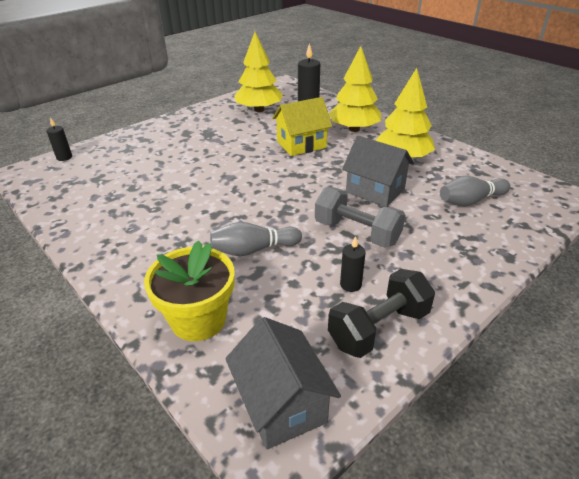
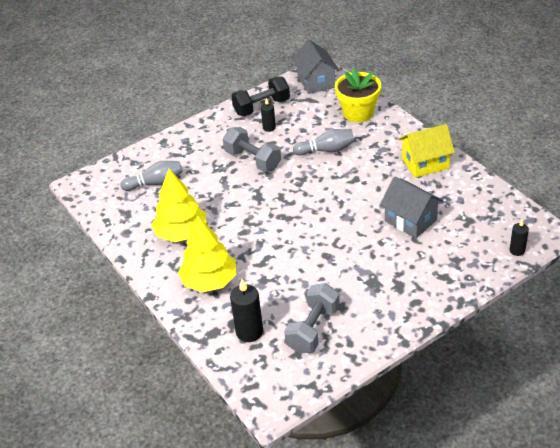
camera: 170 degrees left, 5 degrees up
yellow tree [234,32,283,112] -> grey dumbbell [284,283,340,354]
yellow house [272,97,332,156] -> yellow house moved to [399,124,455,178]
grey house [342,136,414,207] -> grey house moved to [380,177,443,238]

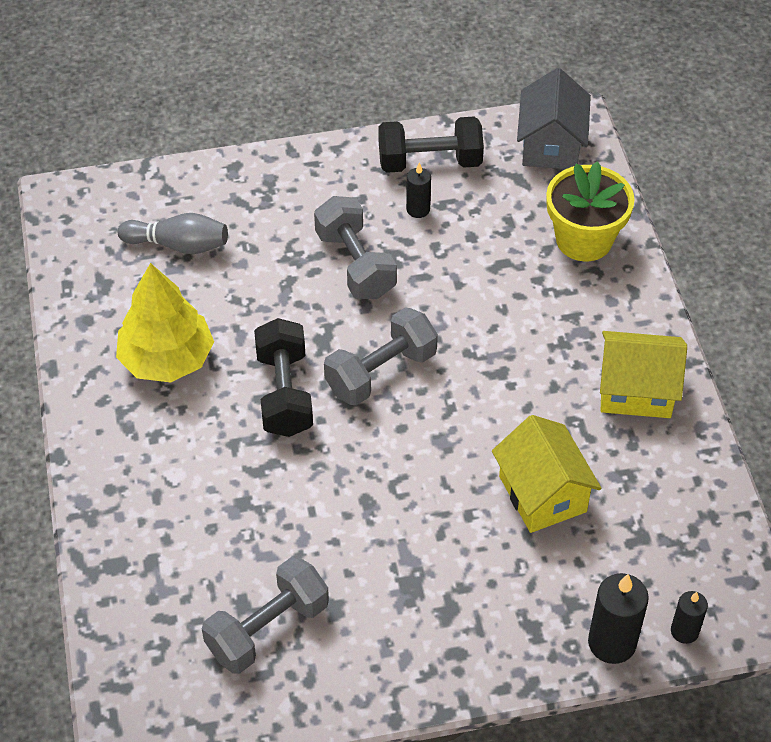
camera: 20 degrees right, 10 degrees up
yellow tree [178,216,236,292] -> none
black candle [230,279,263,342] -> black candle moved to [588,573,649,664]
grey bowling pin [293,129,355,156] -> none
grey house [380,177,443,238] -> yellow house [492,415,602,533]
none -> black dumbbell [254,318,313,437]
none -> grey dumbbell [324,307,438,406]

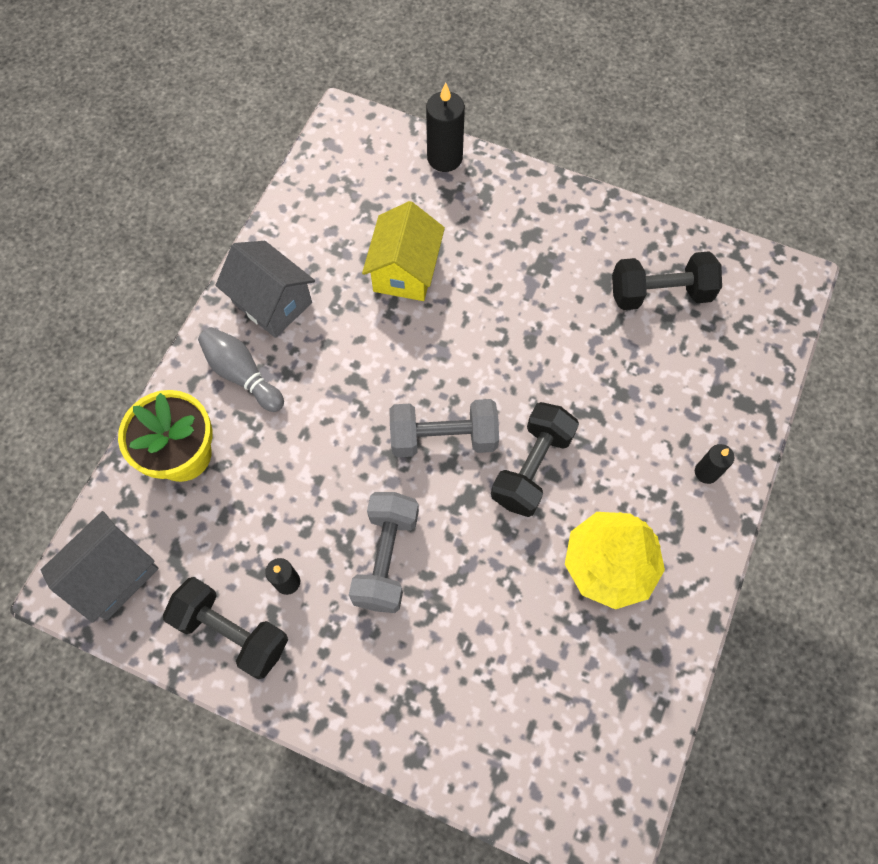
camera: 145 degrees left, 15 degrees up
grey bowling pin [118,213,228,254] -> grey bowling pin moved to [198,327,284,412]
grey dumbbell [202,556,329,674] -> black dumbbell [612,251,722,310]
yellow house [600,331,687,418] -> grey house [215,241,315,338]
black candle [671,591,708,644] -> black candle moved to [695,444,735,484]

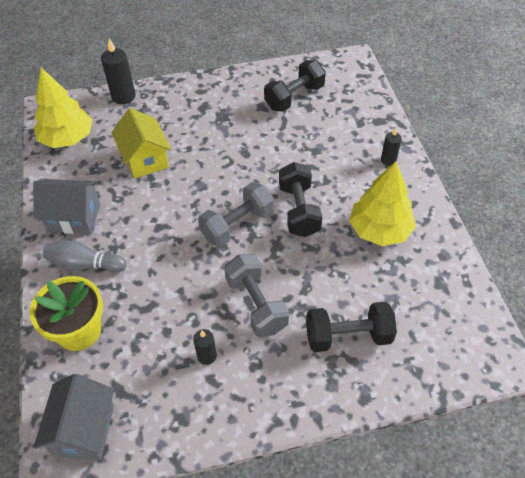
camera: 35 degrees left, 15 degrees down
black dumbbell [163,577,288,679] -> black dumbbell moved to [306,301,397,352]
none -> yellow tree [34,67,93,148]

